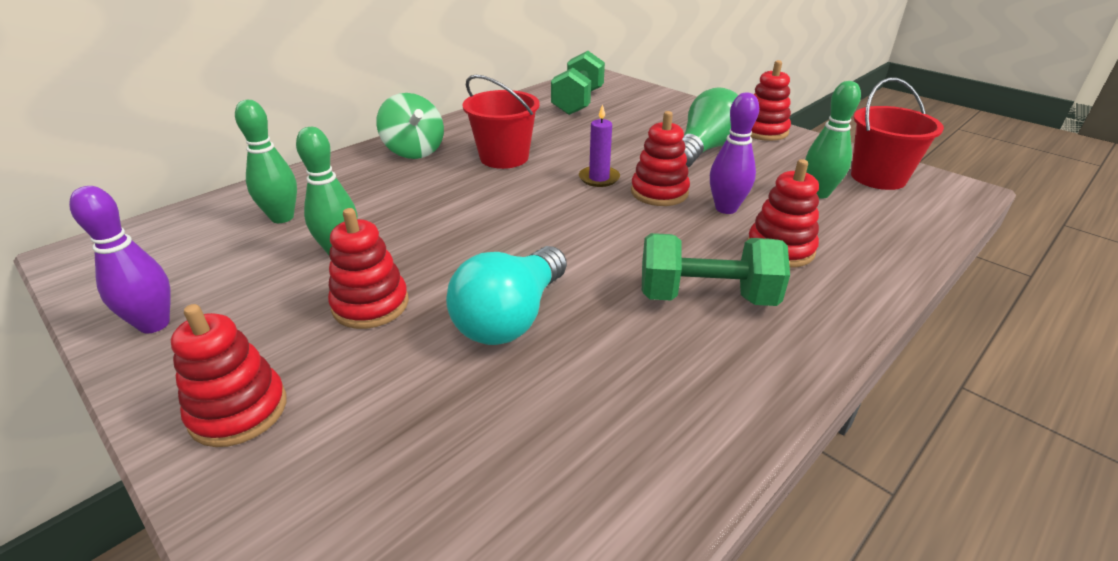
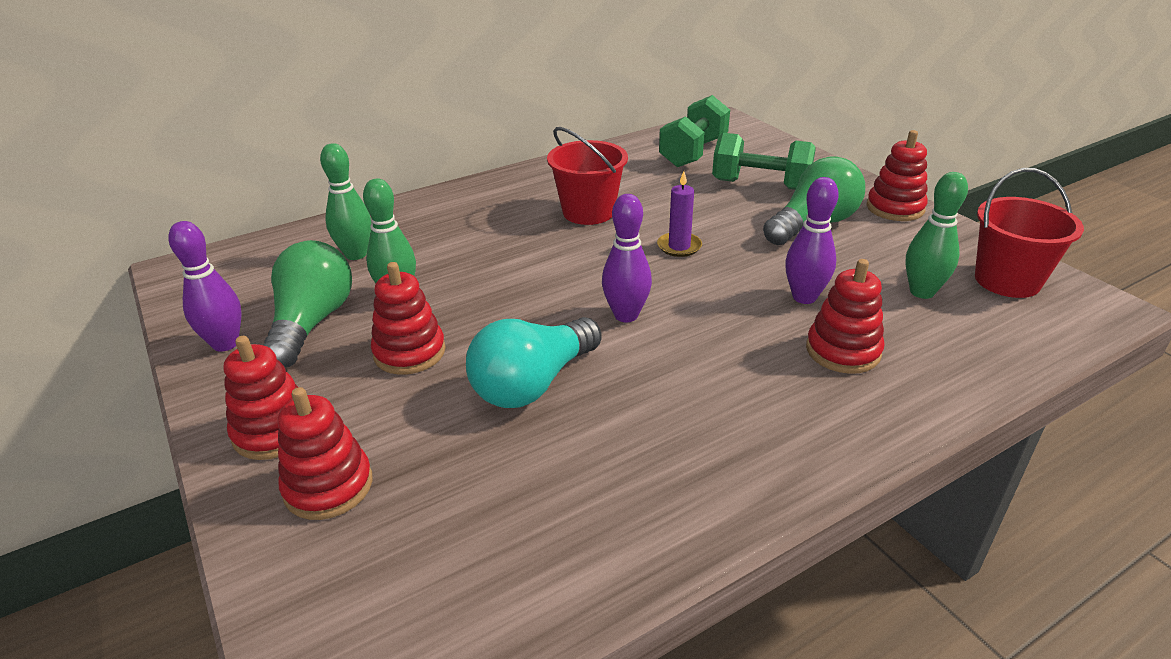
camera: 15 degrees right, 0 degrees up
green spinning top [376,93,444,159] -> none
red stacking toy [631,111,690,206] -> red stacking toy moved to [278,387,372,520]
green dumbbell [642,233,790,306] -> green dumbbell moved to [712,133,816,190]
none -> green light bulb [263,240,352,367]
none -> purple bowling pin [602,194,652,322]

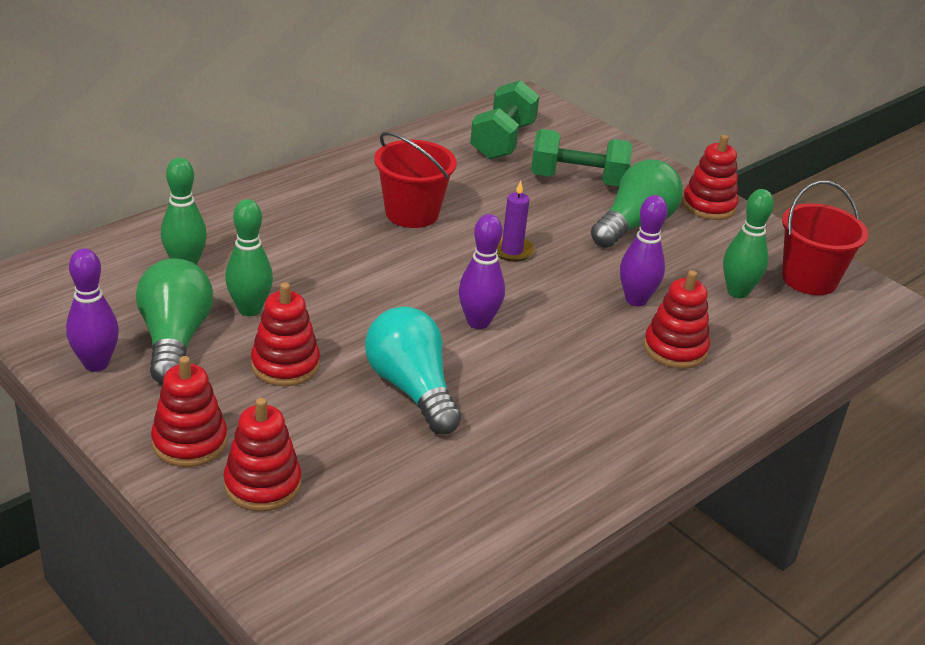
camera: 15 degrees left, 0 degrees up
turquoise light bulb [466,317,602,408] -> turquoise light bulb turned 120 degrees clockwise [365,307,461,434]

